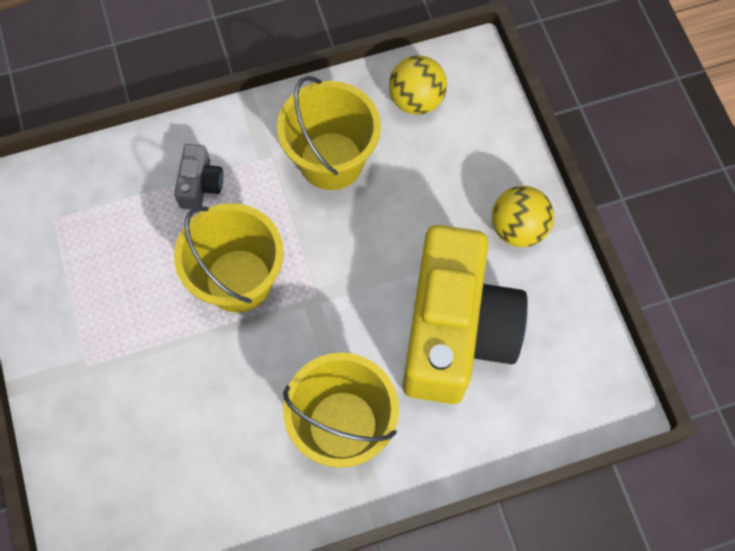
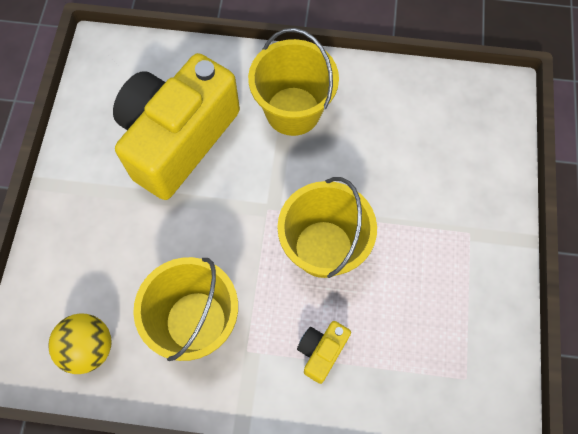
camera: 155 degrees left, 0 degrees up
grey camera [174,144,223,210] -> yellow camera [297,321,351,384]
yellow ball [492,186,554,247] -> none

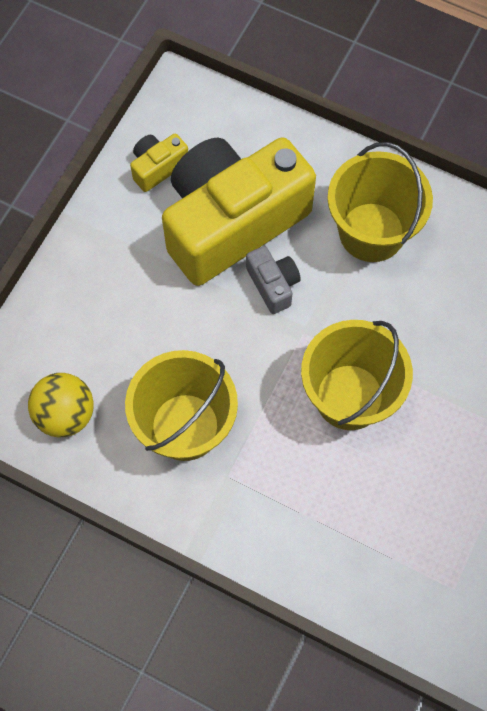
camera: 20 degrees right, 0 degrees up
yellow camera [297,321,351,384] -> yellow camera moved to [130,134,188,192]
none -> grey camera [246,246,301,314]

